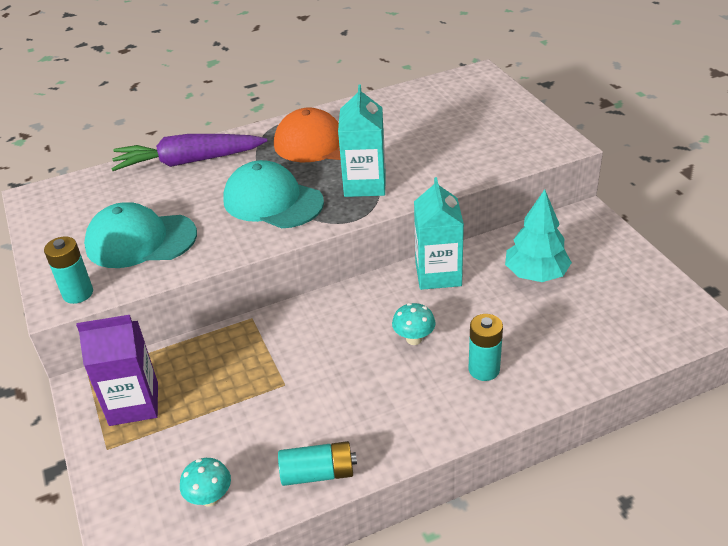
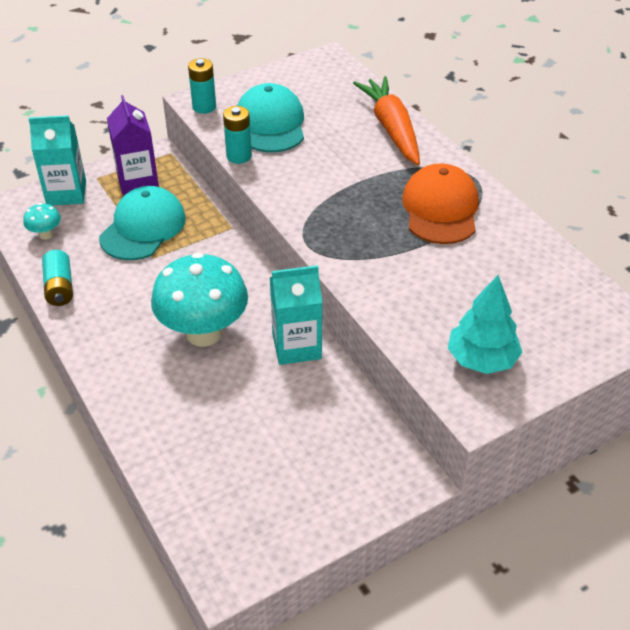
camera: 80 degrees right, 5 degrees up
purple carrot [111,134,267,171] -> orange carrot [353,76,420,165]
turquoise cap [223,160,324,228] -> turquoise cap moved to [99,186,186,260]
turquoise carton [338,85,386,197] -> turquoise carton moved to [28,115,86,206]
turquoise mushroom [392,303,436,345] -> turquoise mushroom [151,253,248,347], size x2.32
turquoise battery [469,314,503,381] -> turquoise battery moved to [223,106,252,164]
turquoise tree [505,189,572,282] -> turquoise tree moved to [448,275,522,374]

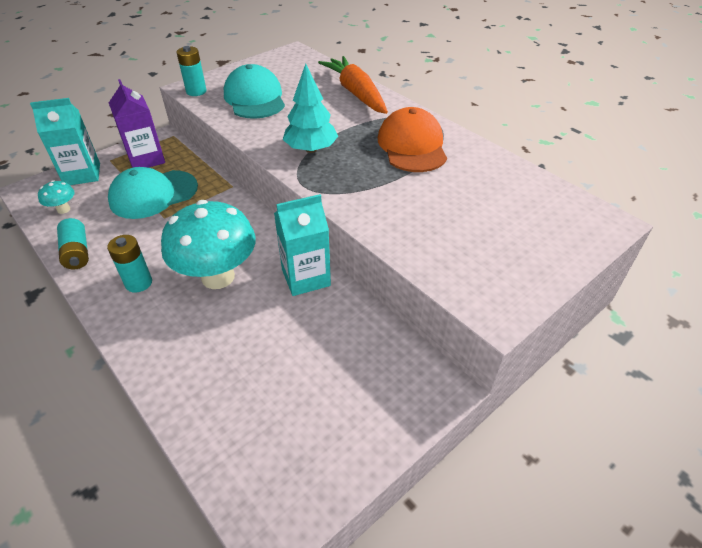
camera: 10 degrees left, 0 degrees up
turquoise cap [99,186,186,260] -> turquoise cap turned 135 degrees counterclockwise [108,167,198,219]
turquoise battery [223,106,252,164] -> turquoise battery moved to [107,235,152,293]
turquoise tree [448,275,522,374] -> turquoise tree moved to [283,64,338,153]

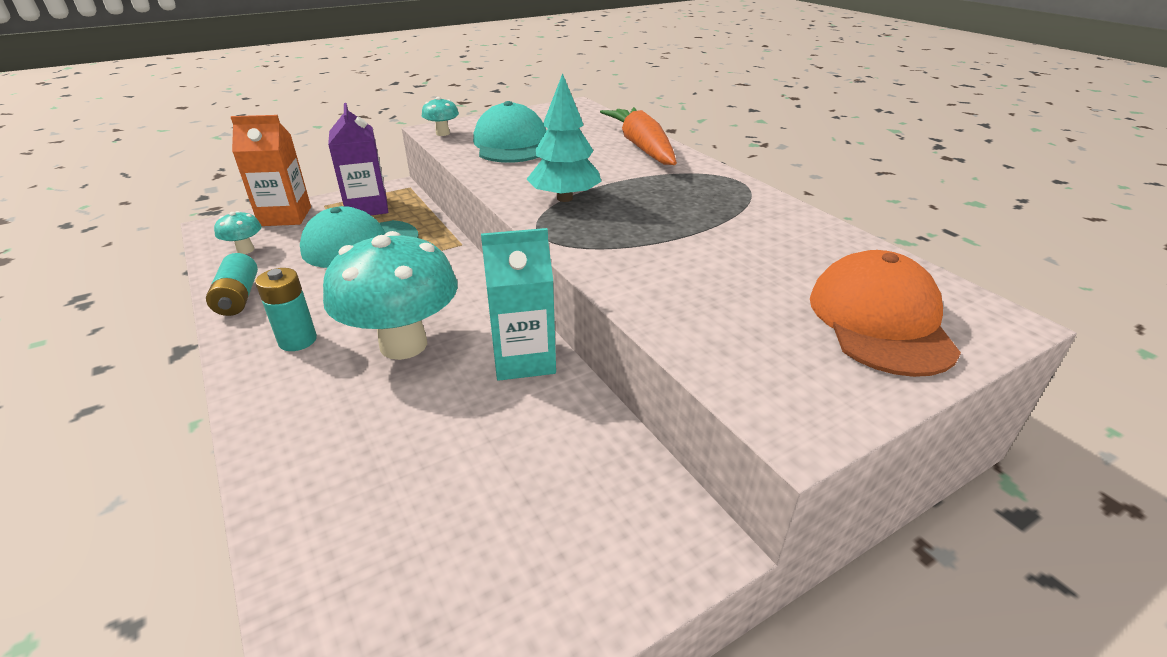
camera: 10 degrees right, 10 degrees down
turquoise carton [30,98,100,185] -> orange carton [231,115,311,226]
turquoise battery [176,46,206,96] -> turquoise mushroom [422,97,459,136]
orange cap [378,107,447,172] -> orange cap moved to [810,250,961,377]

